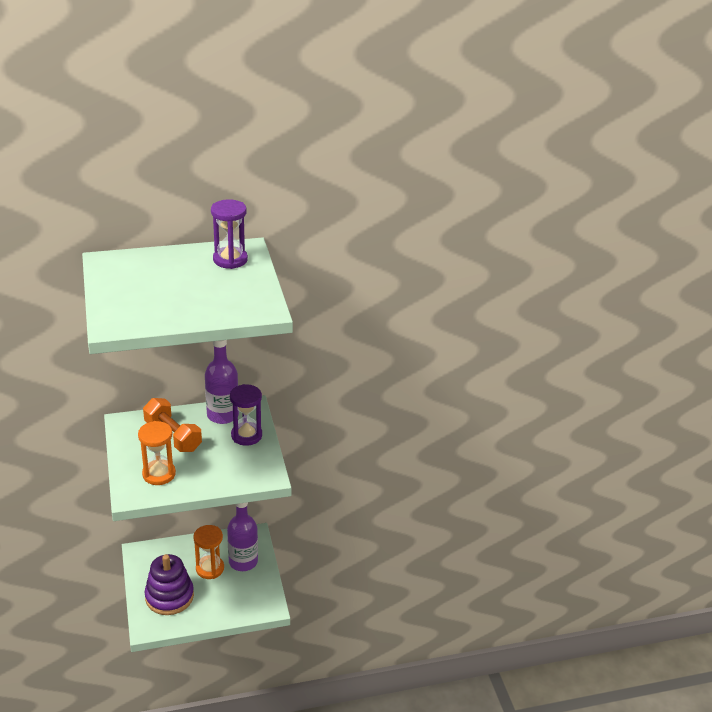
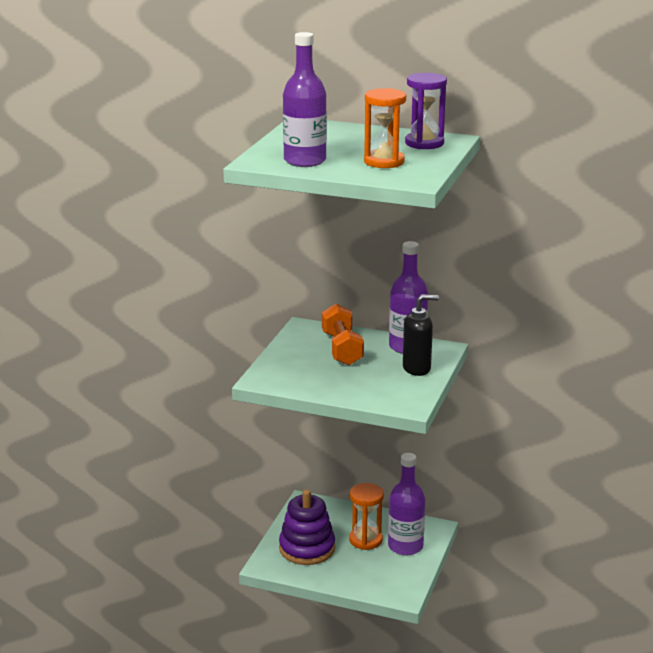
camera: 35 degrees right, 10 degrees down
orange hourglass [138,421,176,485] -> orange hourglass moved to [364,88,406,168]
purple hourglass [230,384,262,446] -> black soap dispenser [403,294,439,376]
none -> purple bottle [283,32,327,167]

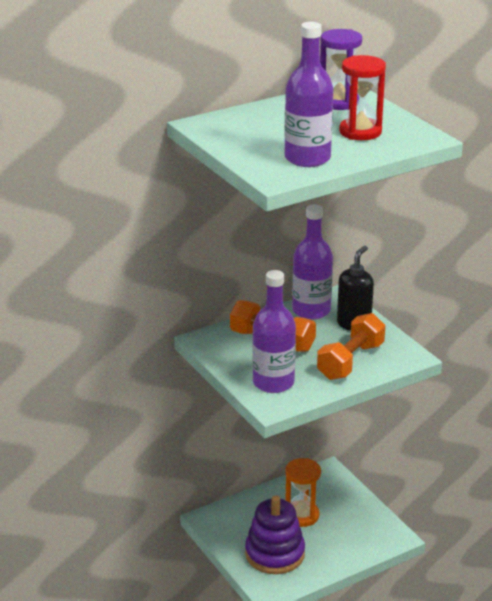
camera: 50 degrees left, 5 degrees up
orange hourglass [364,88,406,168] -> red hourglass [339,55,386,140]
purple bottle [388,453,425,555] -> purple bottle moved to [252,270,296,393]
none -> orange dumbbell [317,313,385,380]

